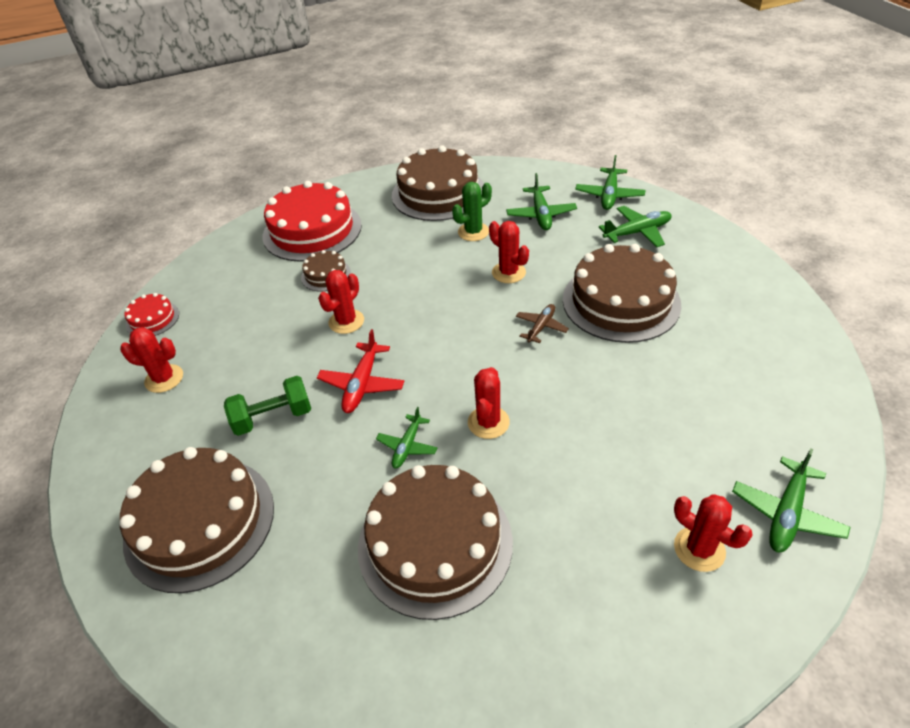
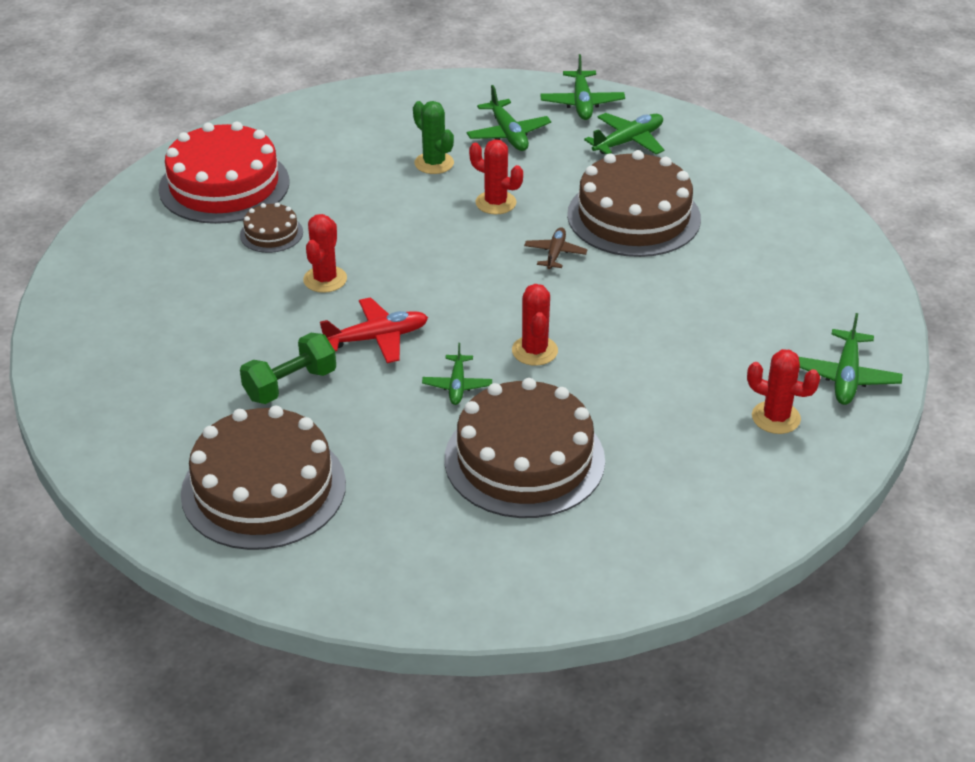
camera: 20 degrees left, 5 degrees down
red cactus [120,327,183,393] -> none
red cake [125,293,179,336] -> none
red plane [317,329,404,413] -> red plane turned 105 degrees counterclockwise [320,297,428,363]
brown cake [392,145,484,221] -> none
green cactus [452,182,492,241] -> green cactus turned 75 degrees counterclockwise [413,101,454,174]

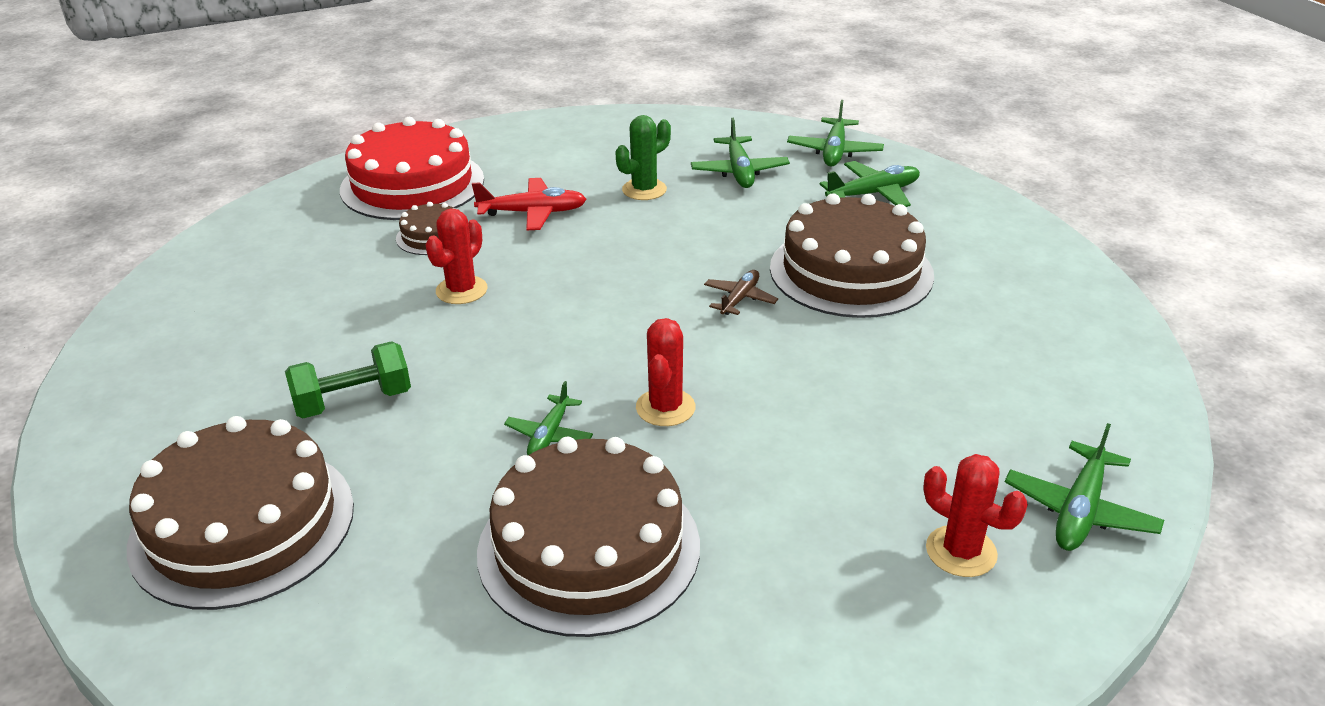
camera: 15 degrees right, 5 degrees down
red plane [320,297,428,363] -> red plane moved to [472,178,587,230]
green cactus [413,101,454,174] -> green cactus turned 75 degrees clockwise [615,115,671,200]
red cactus [469,139,523,214] -> none

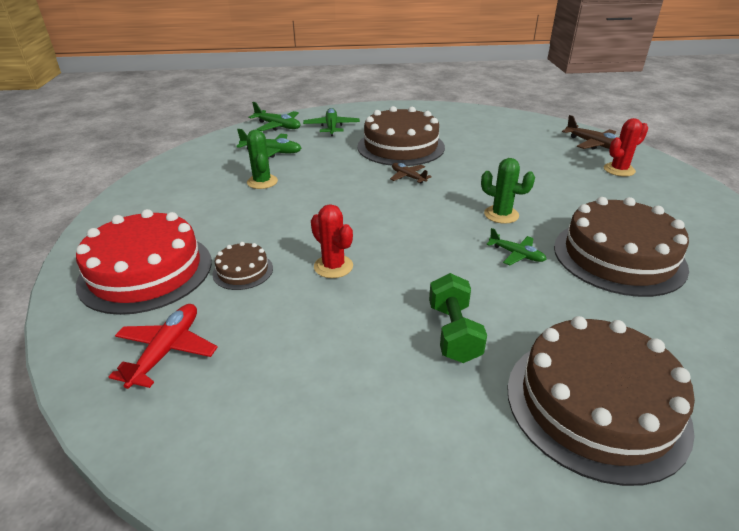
camera: 70 degrees left, 0 degrees up
red plane [472,178,587,230] -> red plane moved to [109,304,218,389]
red cactus [636,318,696,426] -> green cactus [481,158,535,224]
green plane [1005,423,1164,551] -> brown plane [562,115,617,150]

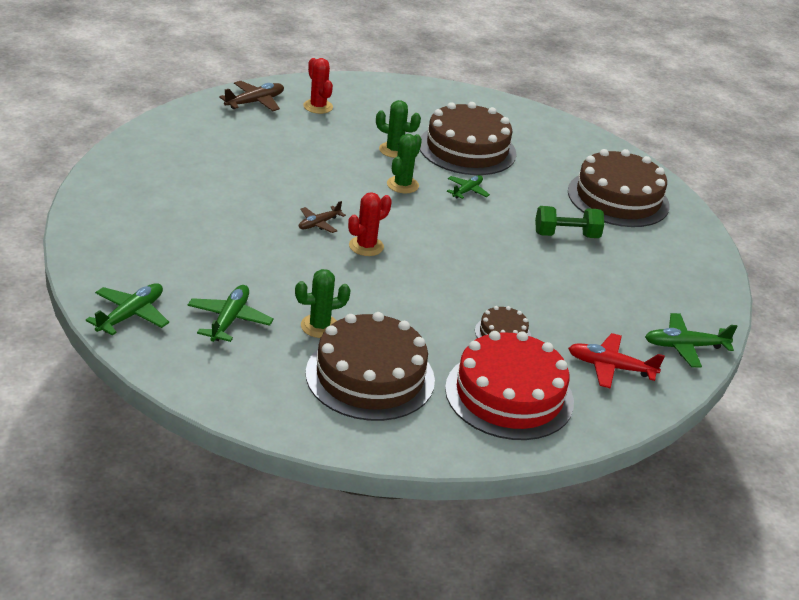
camera: 95 degrees left, 0 degrees up
green plane [303,108,360,136] -> green plane moved to [645,313,737,368]
red cactus [311,204,353,278] -> red cactus moved to [348,192,392,256]
brown cake [357,106,445,166] -> brown cake moved to [306,312,435,421]
none -> green cactus [376,100,421,158]

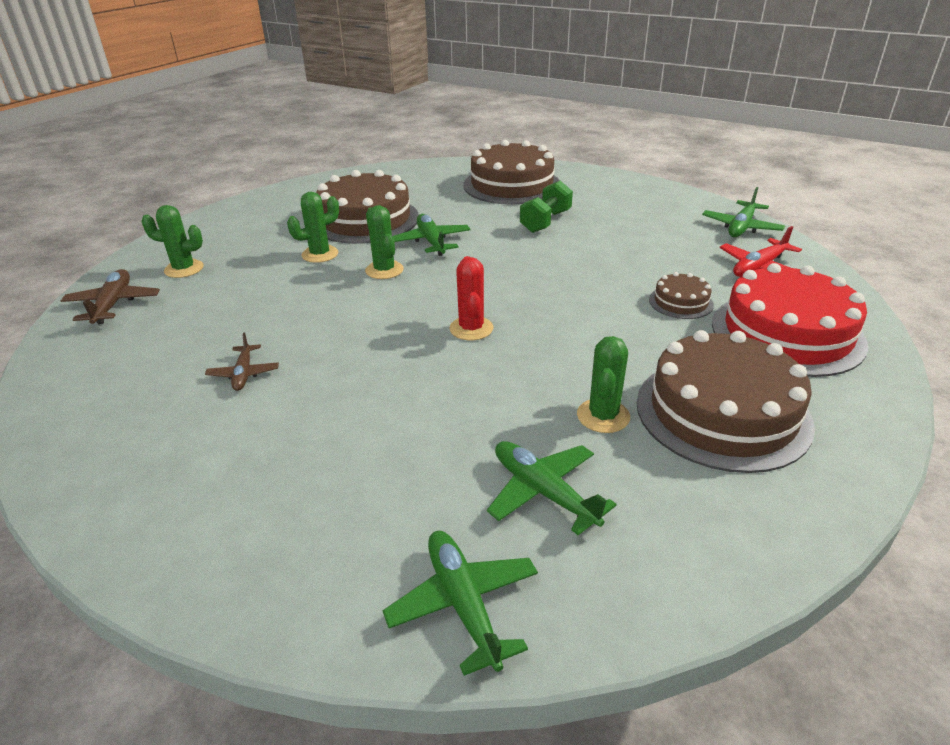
camera: 50 degrees left, 0 degrees up
brown plane [299,201,346,233] -> brown plane moved to [205,332,279,391]
red cactus [303,58,333,114] -> green cactus [141,205,203,278]
green plane [447,175,490,199] -> green plane [392,214,471,256], size x1.52

